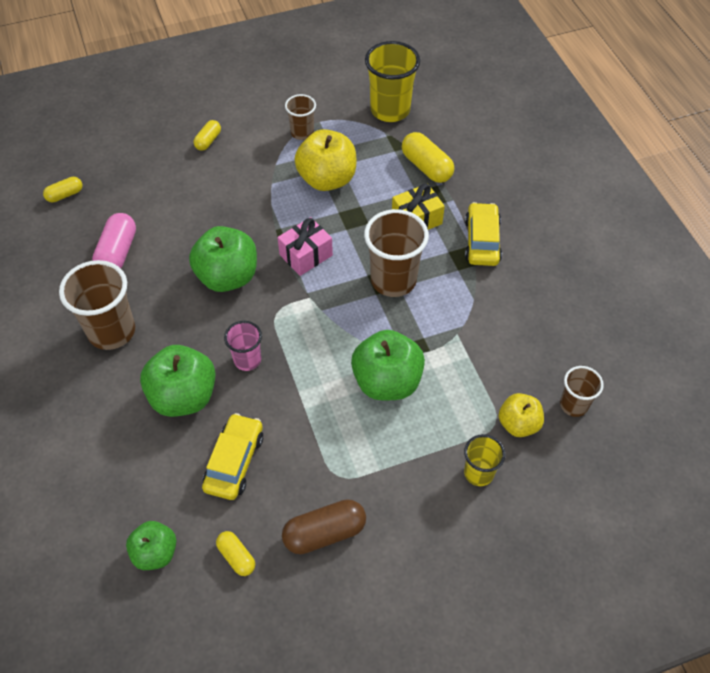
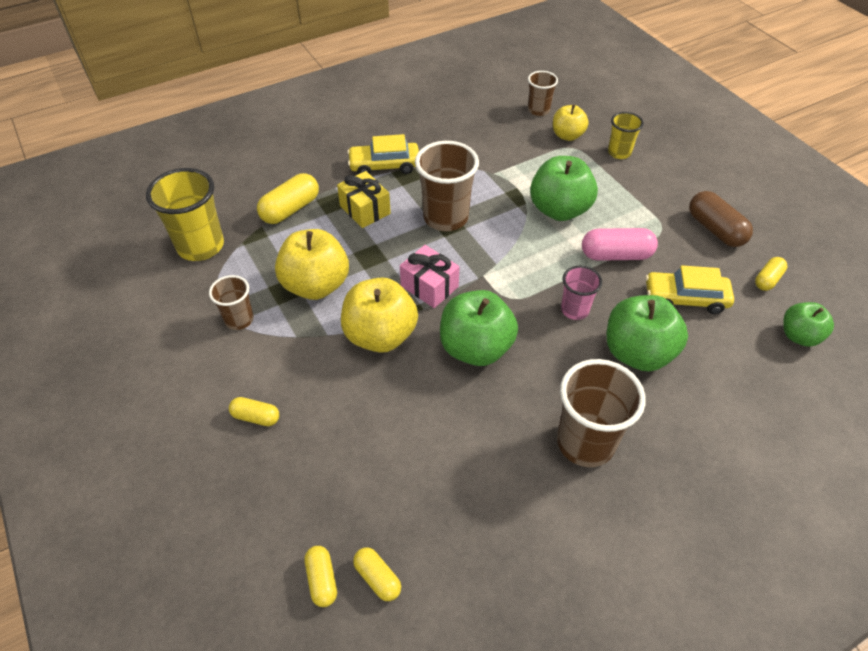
camera: 100 degrees left, 5 degrees down
pink capsule [92,213,136,268] -> pink capsule moved to [582,228,658,261]
none -> yellow capsule [304,546,337,607]
none -> yellow apple [341,277,418,353]

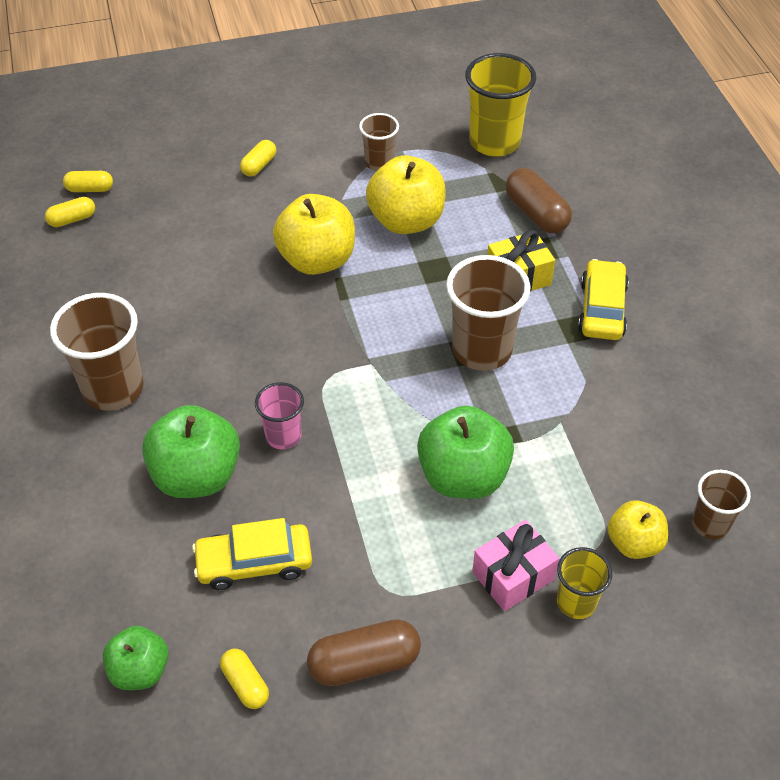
camera: 105 degrees right, 0 degrees up
yellow capsule [257,173,319,224] -> brown capsule [505,168,572,233]
pink gift [400,245,459,308] -> pink gift moved to [472,520,559,611]
green apple [440,290,518,366] -> none
pink capsule [582,228,658,261] -> none
yellow car [645,265,734,314] -> yellow car turned 120 degrees counterclockwise [192,518,312,590]

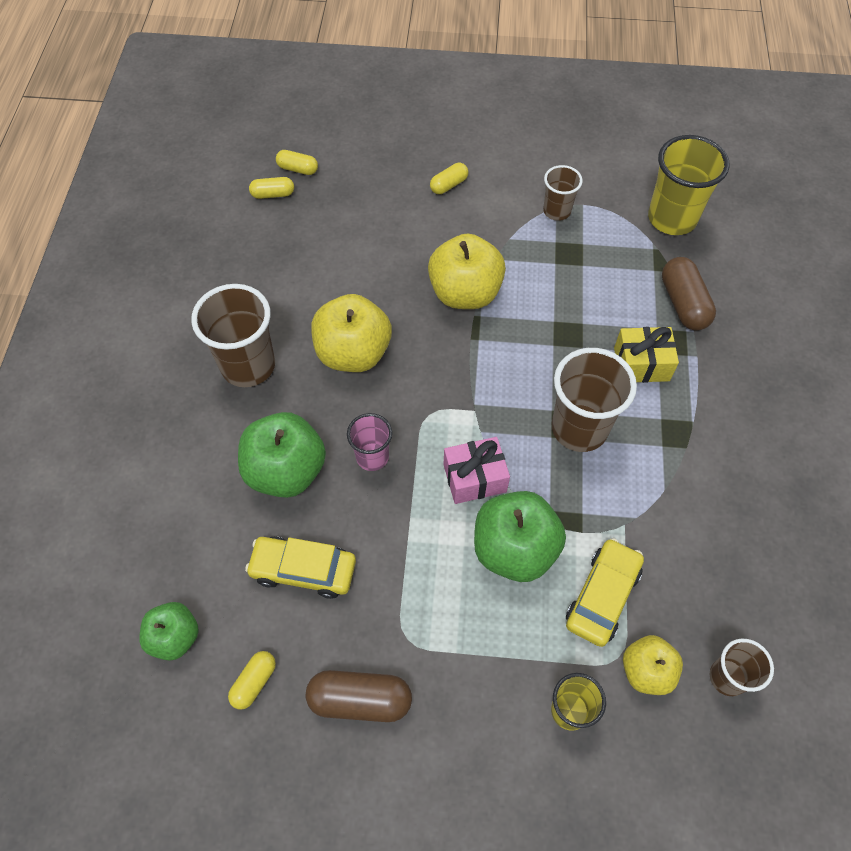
camera: 20 degrees right, 10 degrees up
yellow capsule [220,649,269,709] -> yellow capsule turned 45 degrees clockwise [228,651,276,710]
yellow apple [366,155,446,234] -> yellow apple moved to [311,294,392,372]
pink gift [472,520,559,611] -> pink gift moved to [444,437,510,504]
yellow car [578,259,629,340] -> yellow car moved to [566,538,644,647]

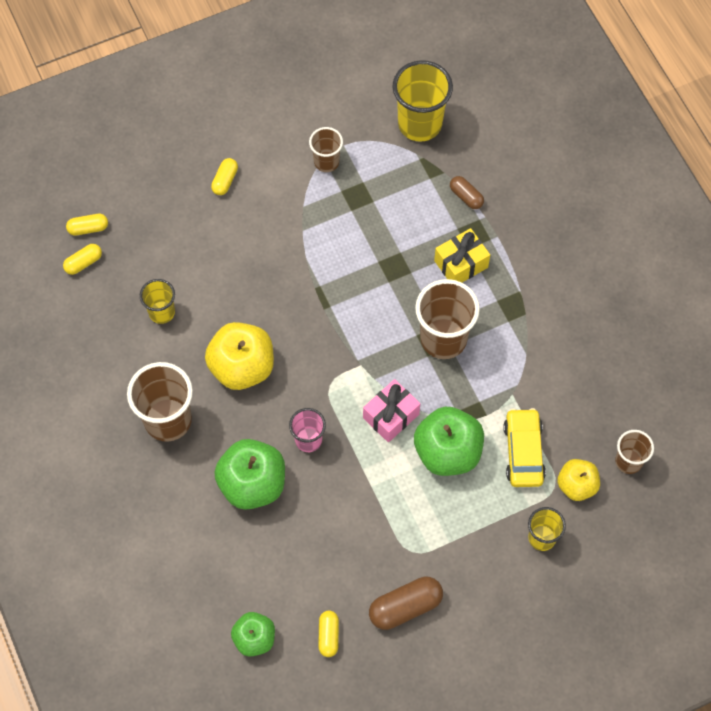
camera: 30 degrees left, 5 degrees up
yellow car [245,537,356,599] -> none
yellow apple [428,233,506,309] -> none
brown capsule [662,257,716,331] -> brown capsule [450,176,484,209], size x0.59
none -> yellow cup [140,279,175,324]

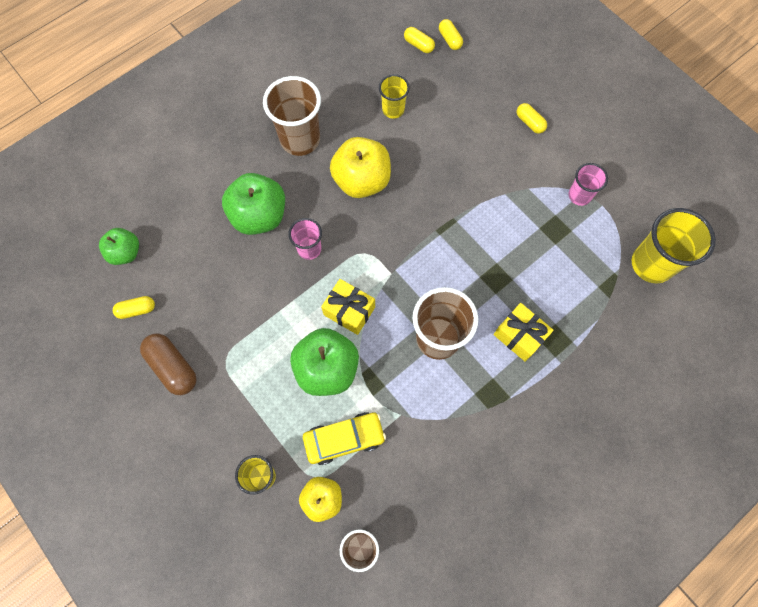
camera: 75 degrees right, 5 degrees up
yellow capsule [211,158,238,195] -> yellow capsule turned 45 degrees clockwise [517,103,547,134]
brown cup [309,127,343,172] -> pink cup [568,163,608,206]
pink gift [363,379,420,443] -> yellow gift [321,279,375,335]
brown capsule [450,176,484,209] -> none

